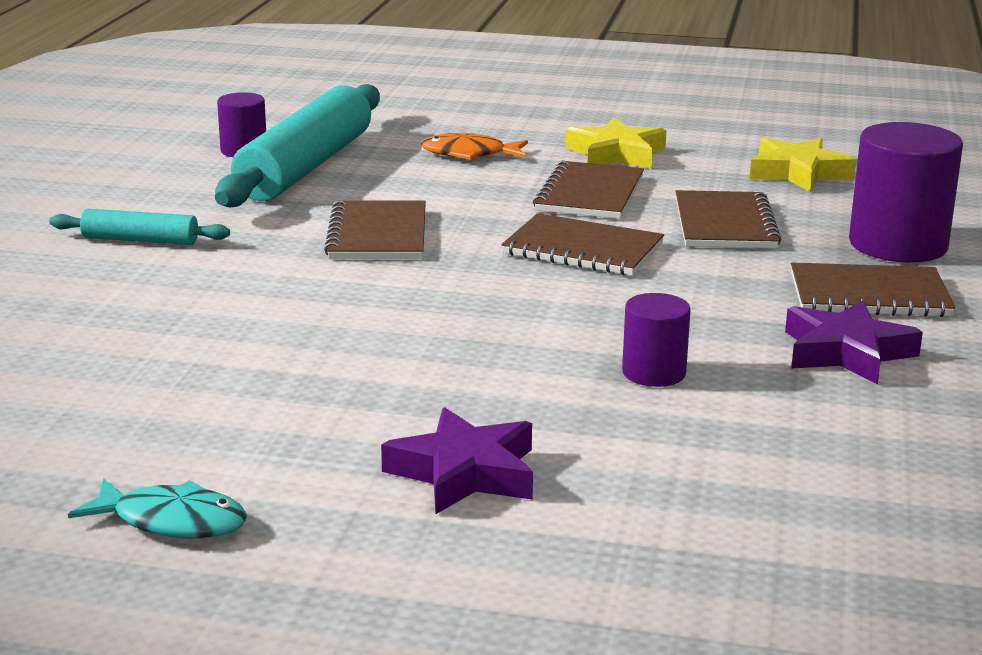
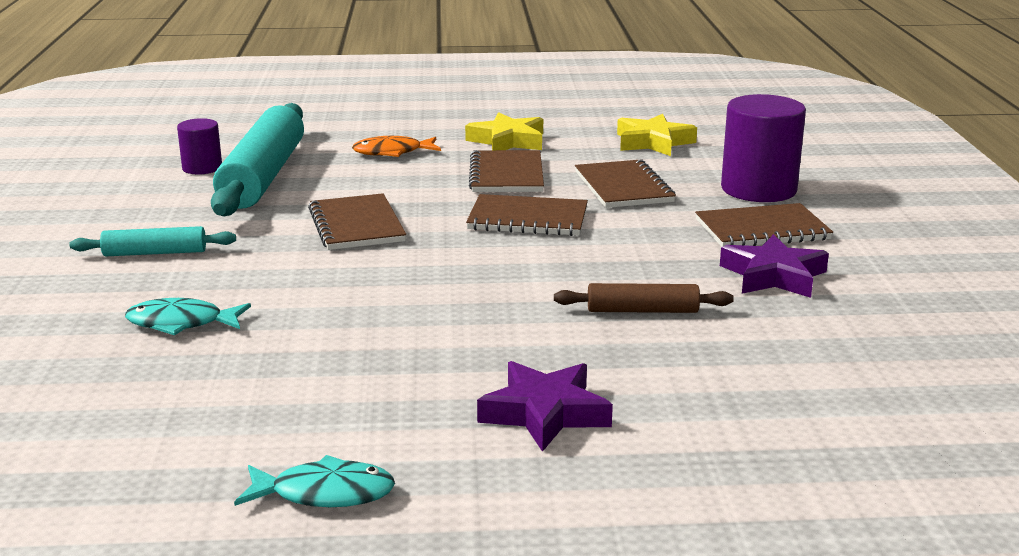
camera: 15 degrees left, 0 degrees up
purple cylinder [622,293,691,387] -> brown rolling pin [554,283,734,313]
none -> turquoise fish [125,298,251,335]

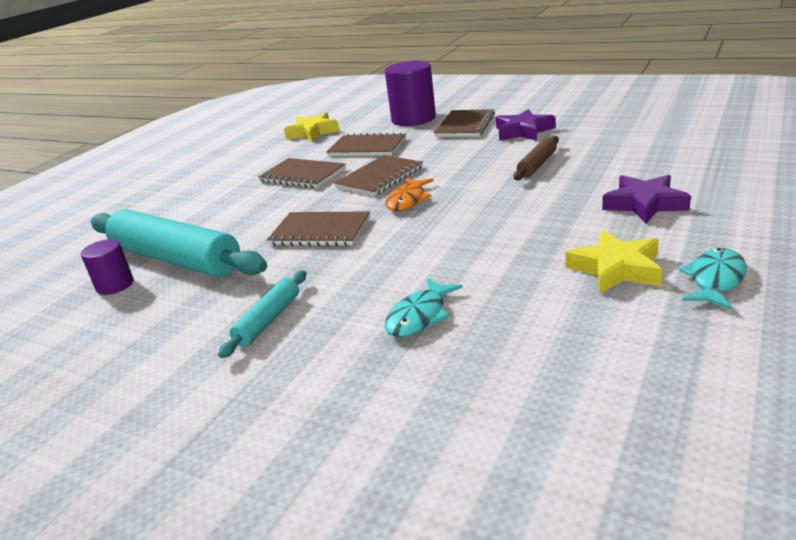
camera: 55 degrees left, 5 degrees up
orange fish [352,136,441,157] -> orange fish moved to [385,178,433,211]
yellow star [465,112,543,150] -> yellow star moved to [565,230,662,294]

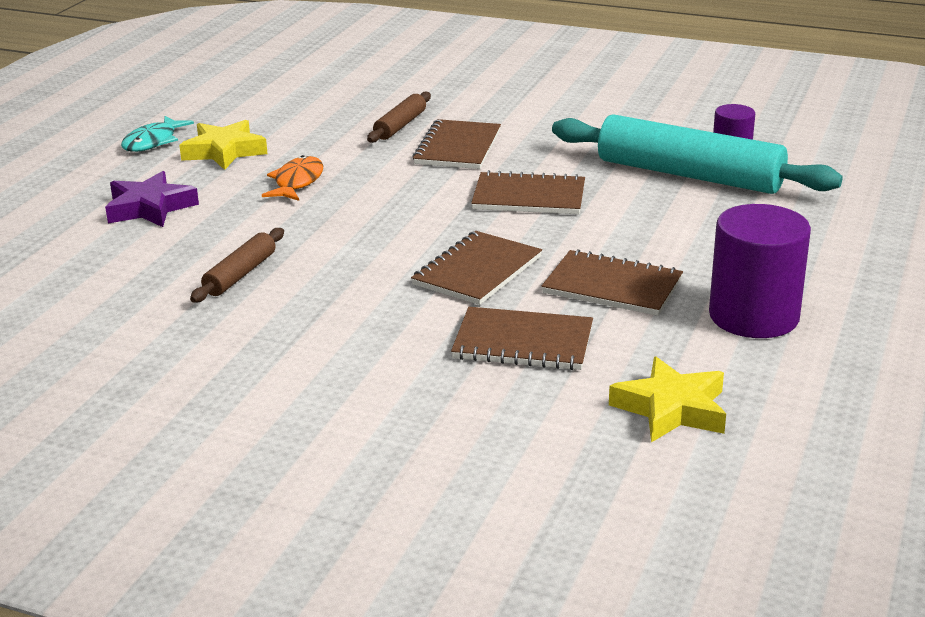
camera: 170 degrees right, 0 degrees up
turquoise rolling pin [218,270,307,358] -> none
purple cylinder [385,60,436,126] -> purple cylinder moved to [709,204,811,338]
orange fish [385,178,433,211] -> orange fish moved to [262,155,323,201]
turquoise fish [385,278,462,337] -> brown rolling pin [367,92,431,143]
brown notebook [434,109,495,137] -> brown notebook moved to [412,119,501,169]
purple star [496,109,556,141] -> none

